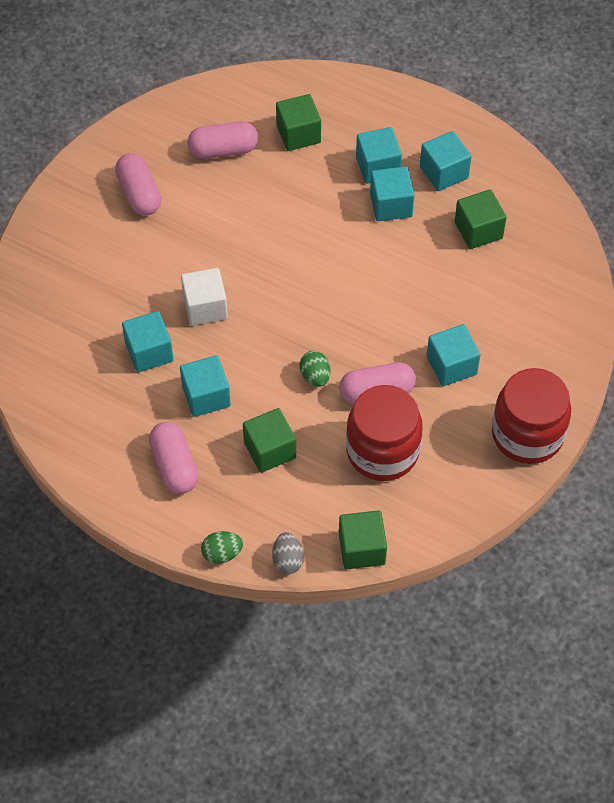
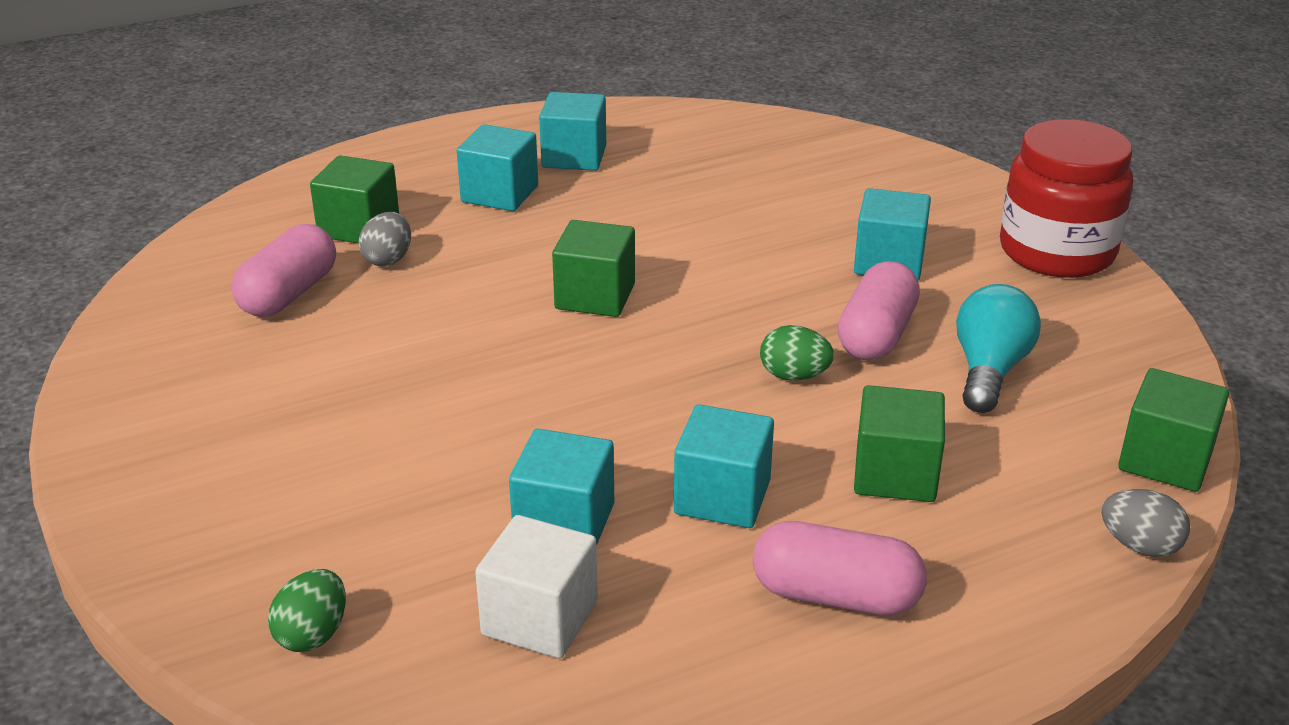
camera: 55 degrees left, 25 degrees down
pink capsule [115,153,161,216] -> none
white cube [181,268,228,326] -> white cube moved to [475,515,598,658]
green egg [201,531,243,564] -> green egg moved to [268,569,346,652]
red jar [346,385,423,481] -> turquoise light bulb [956,284,1041,413]
turquoise cube [370,166,414,221] -> none
green cube [455,190,507,249] -> green cube moved to [552,220,635,317]
none -> grey egg [359,212,411,267]

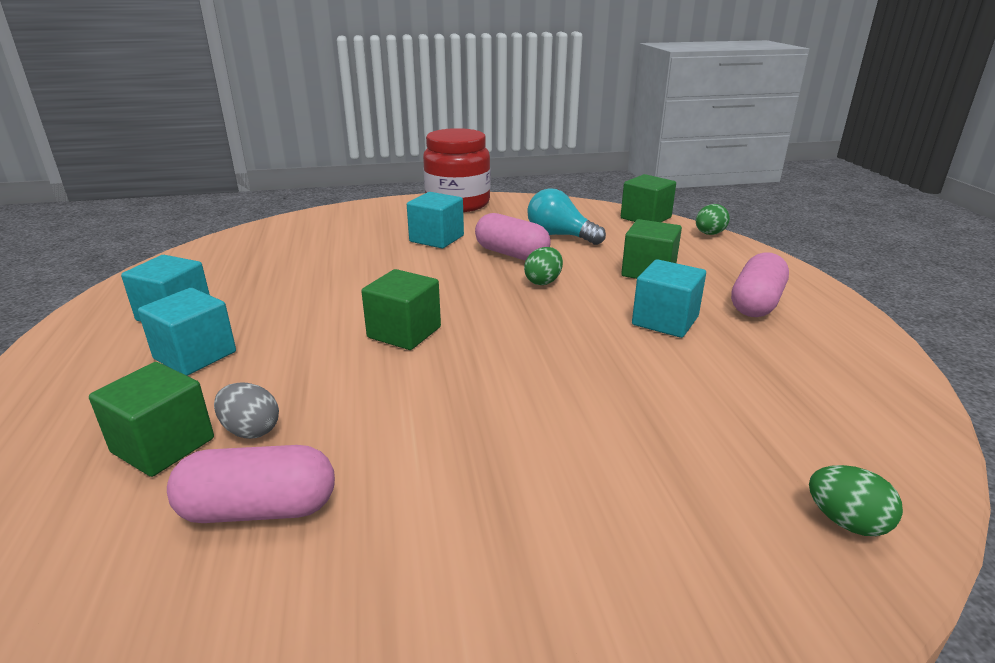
camera: 75 degrees left, 5 degrees down
pink capsule [231,224,336,317] -> pink capsule turned 45 degrees counterclockwise [167,445,335,523]
white cube [475,515,598,658] -> none
turquoise cube [509,429,614,546] -> none
grey egg [1101,489,1190,557] -> green egg [696,204,730,235]

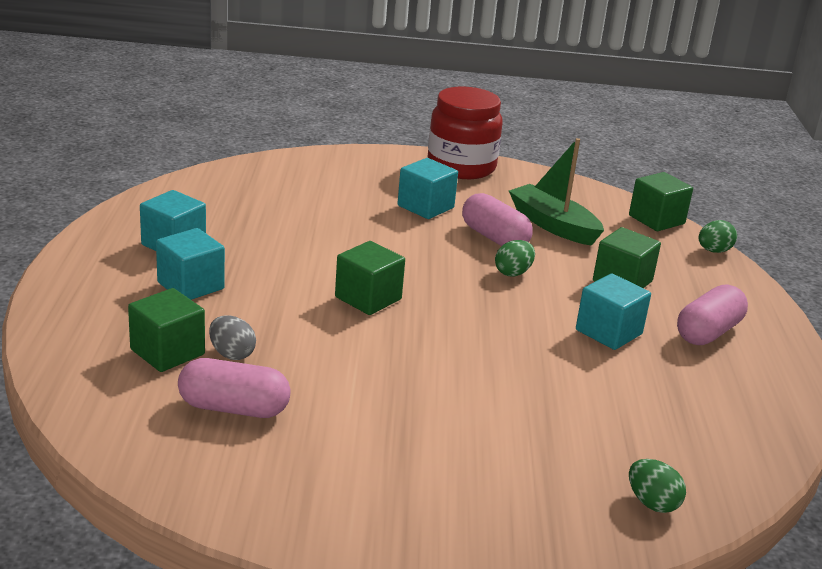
camera: 10 degrees right, 0 degrees up
turquoise light bulb [527,188,606,245] -> green boat [509,138,604,246]

